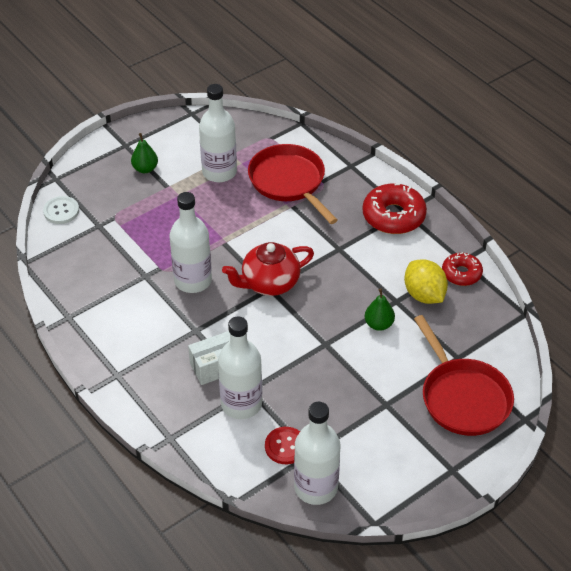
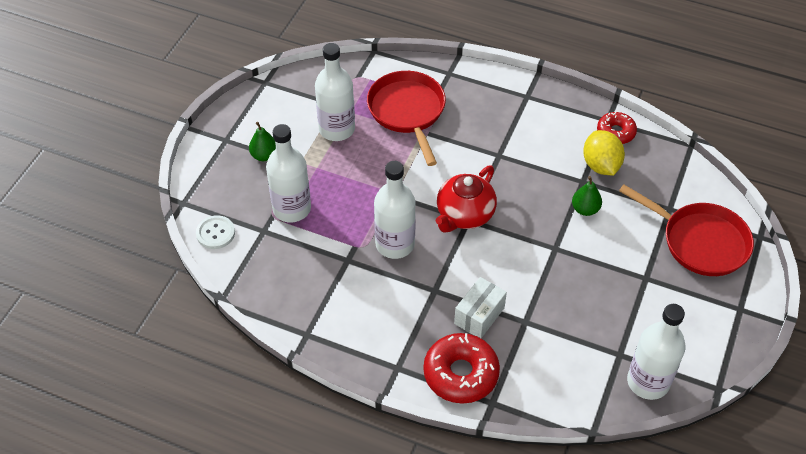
camera: 30 degrees left, 5 degrees up
white bottle [218,316,262,419] -> white bottle moved to [266,124,311,222]
red pan [248,144,338,224] -> red pan turned 45 degrees clockwise [367,71,446,166]
red button [265,427,300,464] -> none
red donut [363,183,427,234] -> red donut moved to [423,333,500,403]
yellow lemon [404,259,448,304] -> yellow lemon turned 45 degrees clockwise [583,130,625,175]

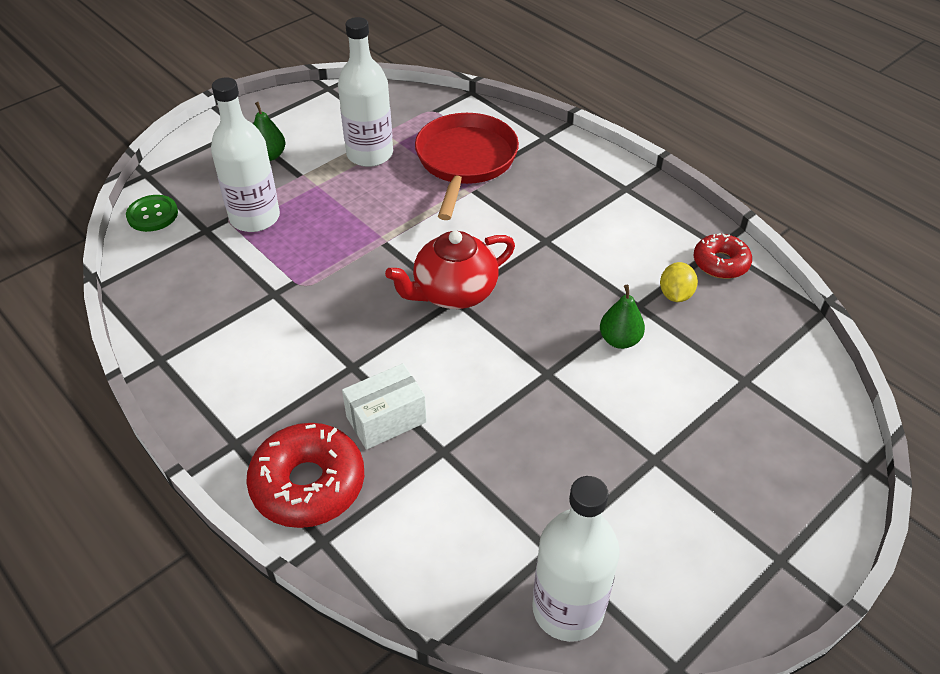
camera: 25 degrees right, 5 degrees down
white button [196,215,235,249] -> green button [126,195,178,232]
white bottle [374,161,416,259] -> none
yellow lemon [583,130,625,175] -> yellow lemon [660,262,698,302], size x0.63
red pan [619,185,754,276] -> none

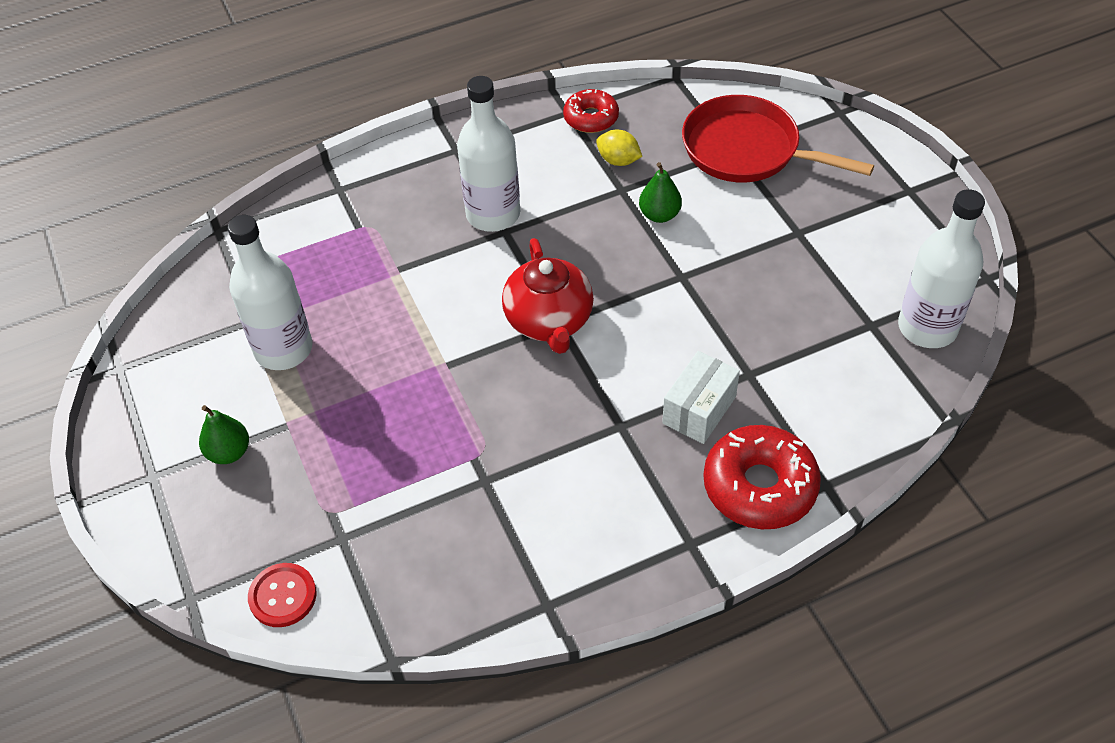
camera: 70 degrees left, 5 degrees up
green button [126,195,178,232] -> red button [248,563,317,627]
white bottle [211,77,280,232] -> white bottle moved to [457,76,520,232]
white box [342,363,427,450] -> white box turned 45 degrees clockwise [662,351,740,444]
red pan [415,113,519,220] -> red pan moved to [682,95,874,182]

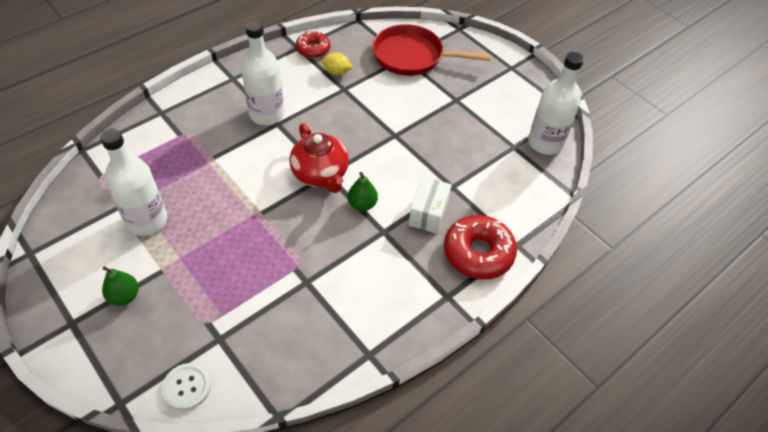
camera: 20 degrees left, 0 degrees up
red button [248,563,317,627] -> white button [162,363,211,410]
green pear [639,162,682,223] -> green pear moved to [348,172,378,211]

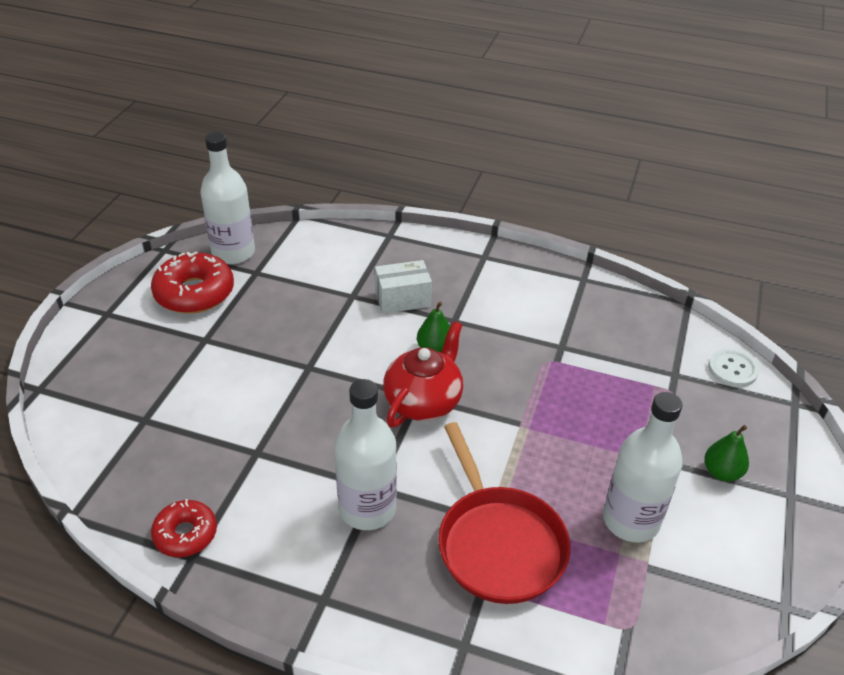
camera: 120 degrees left, 10 degrees down
yellow lemon [322,52,353,75] -> none
red pan [372,24,491,76] -> red pan moved to [438,422,571,604]
red donut [444,215,517,279] -> red donut moved to [151,251,234,314]

